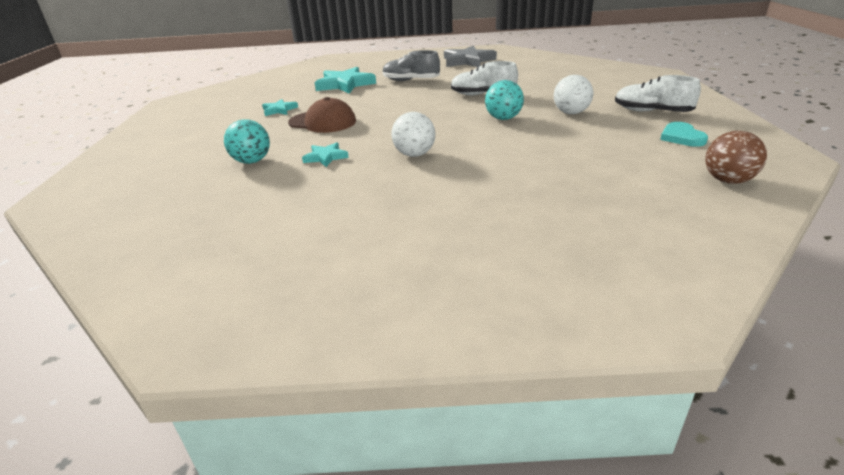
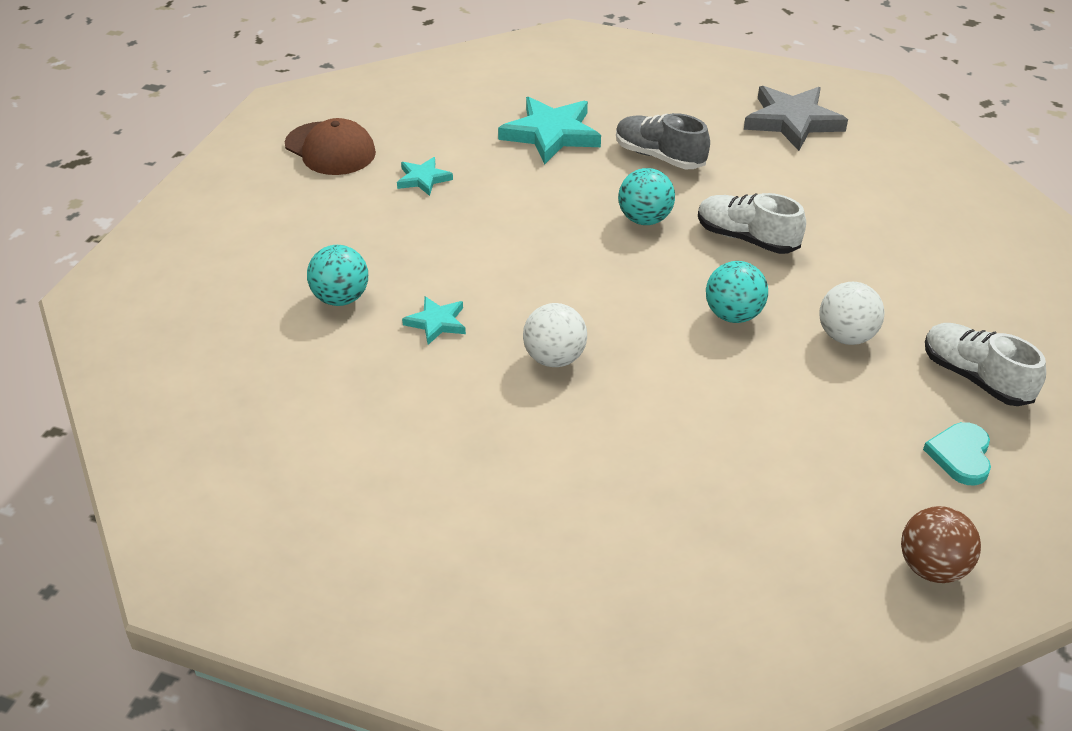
camera: 20 degrees right, 10 degrees up
brown cap [288,97,356,133] -> brown cap moved to [285,118,376,175]
none -> turquoise ball [618,168,675,225]

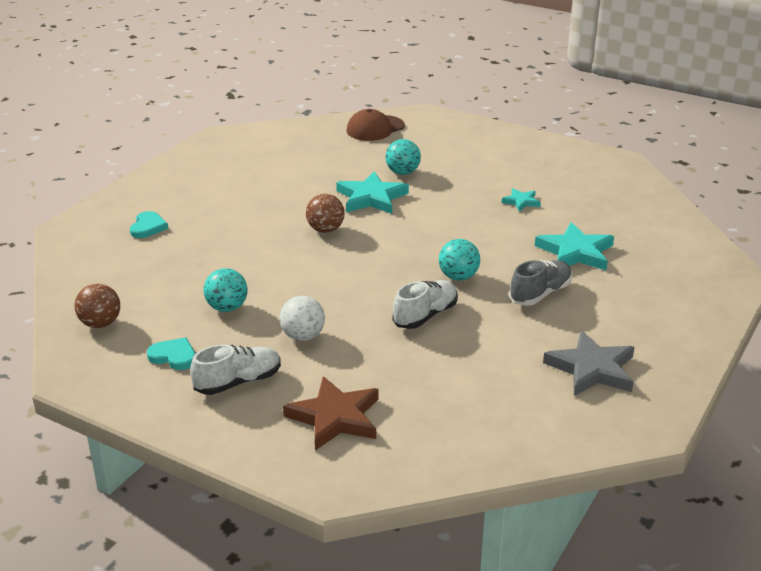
camera: 100 degrees right, 10 degrees down
brown cap [285,118,376,175] -> brown cap moved to [347,109,405,141]
turquoise star [402,296,466,345] -> turquoise star [336,172,409,214], size x1.89
white ball [523,303,587,367] -> brown ball [306,194,345,233]
turquoise ball [706,261,768,323] -> turquoise ball moved to [204,268,248,312]
none -> turquoise heart [130,211,168,238]
none -> brown star [283,376,379,451]

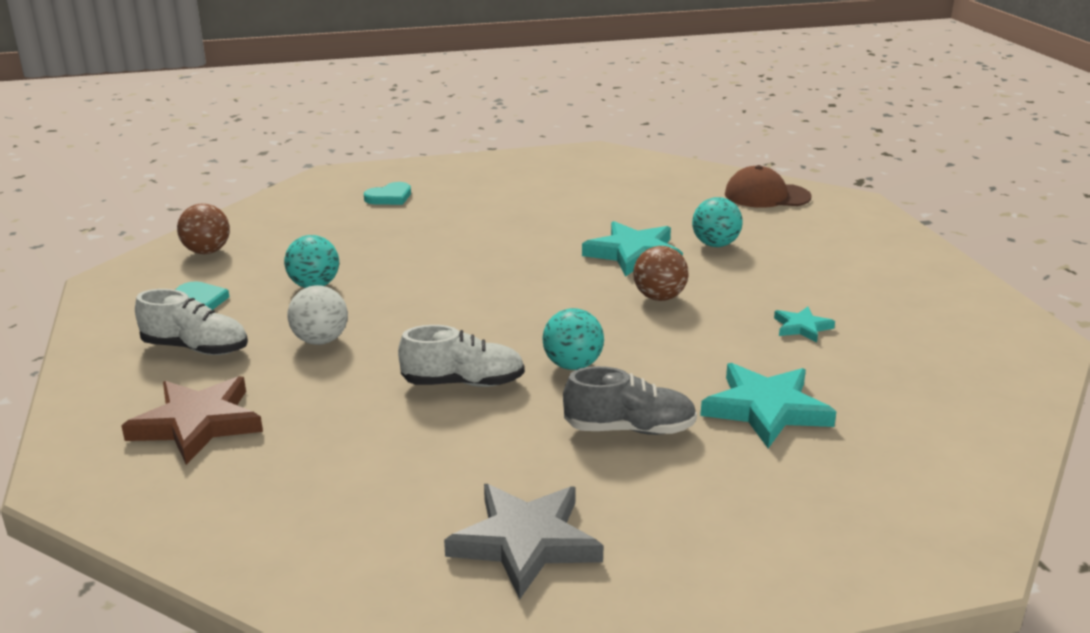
camera: 45 degrees right, 5 degrees down
brown ball [306,194,345,233] -> brown ball moved to [633,246,689,301]

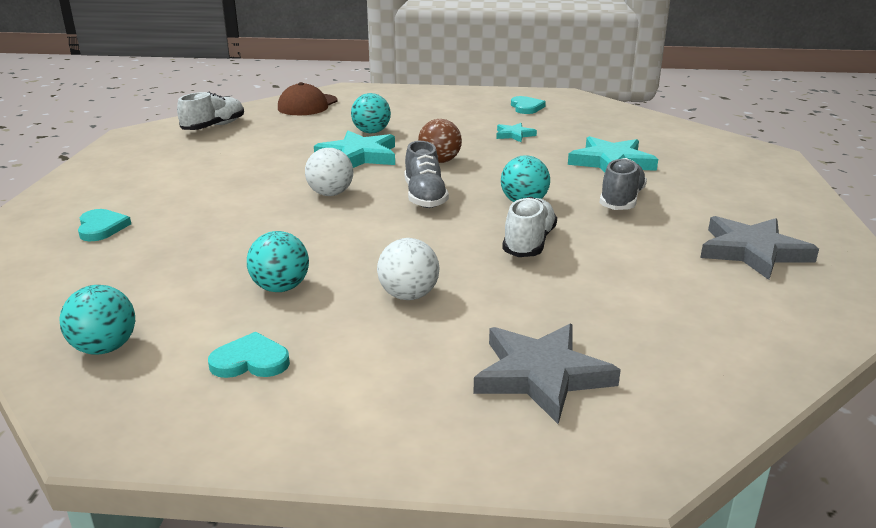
camera: 70 degrees left, 0 degrees up
brown star [121,376,263,465] -> grey star [473,324,621,424]
white shoe [135,289,248,355] -> white shoe moved to [177,92,244,130]
brown ball [177,203,230,254] -> turquoise ball [59,285,135,355]
none -> white ball [305,148,353,196]
none -> grey shoe [404,141,449,208]
none -> turquoise heart [511,96,546,114]

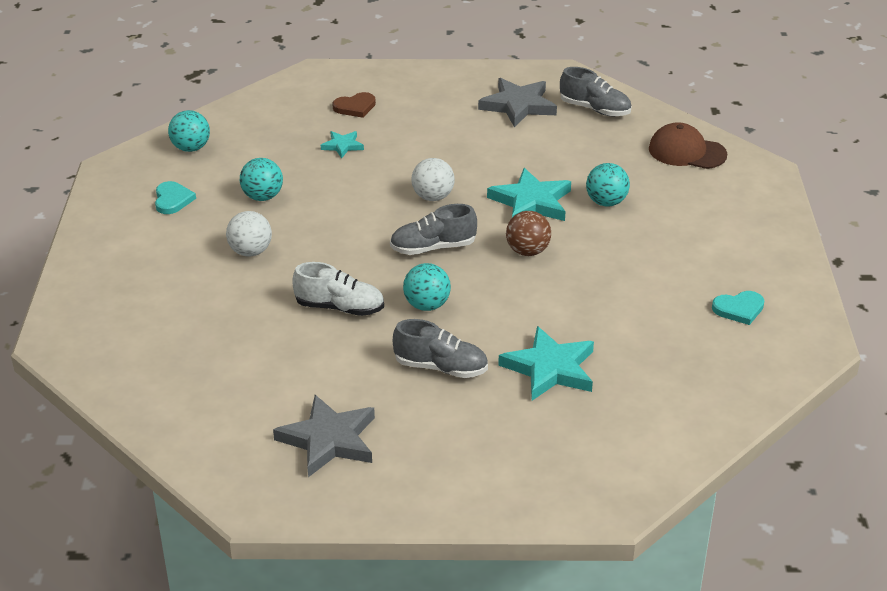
camera: 85 degrees right, 10 degrees up
turquoise heart [78,209,131,241] -> brown heart [332,92,376,118]
white shoe [177,92,244,130] -> grey shoe [560,67,632,117]
grey star [473,324,621,424] -> grey star moved to [478,78,557,127]
turquoise star [496,123,537,142] -> turquoise star moved to [321,131,364,159]

